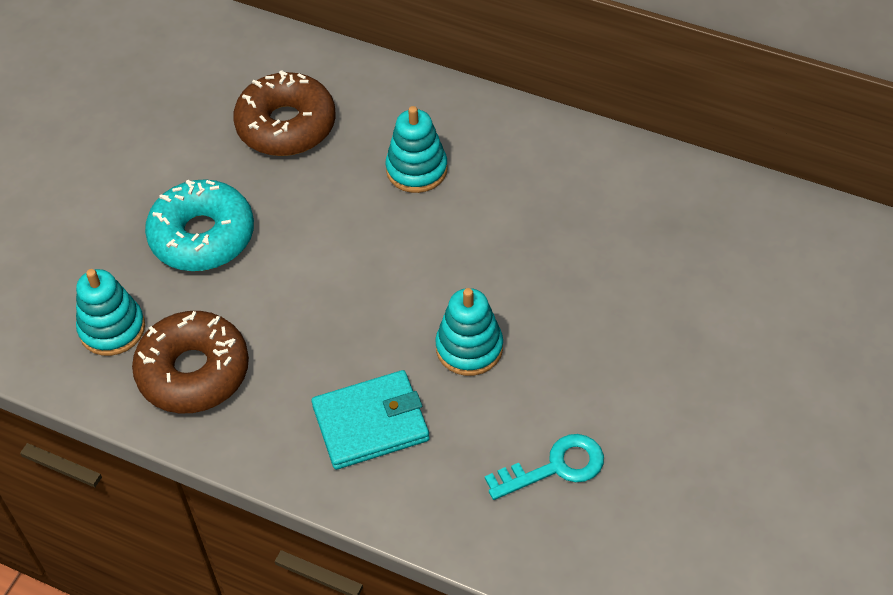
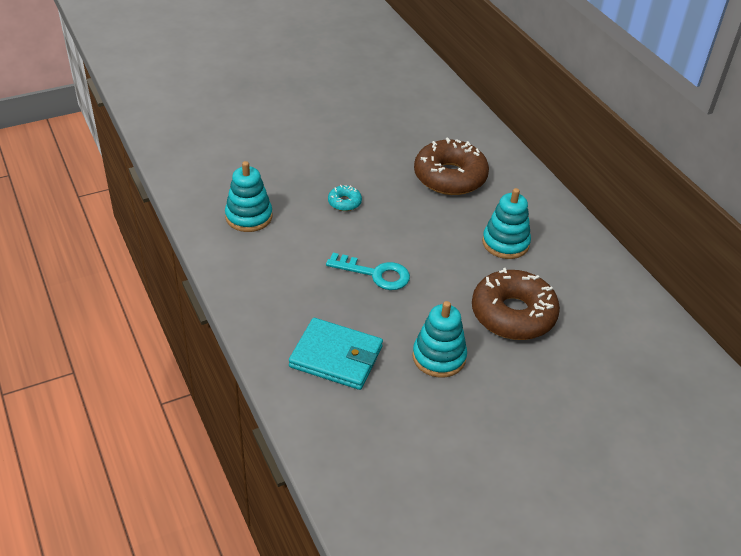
camera: 35 degrees right, 10 degrees down
brown donut [132,311,249,413] -> brown donut moved to [472,268,560,340]
turquoise donut [145,179,254,271] -> turquoise donut [328,185,362,211], size x0.44
turquoise key [485,434,604,500] -> turquoise key moved to [326,253,410,290]

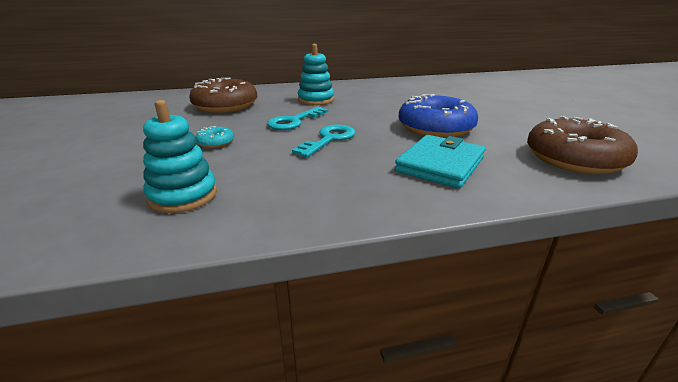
camera: 75 degrees left, 15 degrees down
turquoise stacking toy [412,301,467,378] -> blue donut [399,94,478,138]
brown donut [472,268,560,340] -> brown donut moved to [527,116,638,174]
none -> turquoise key [267,107,328,130]

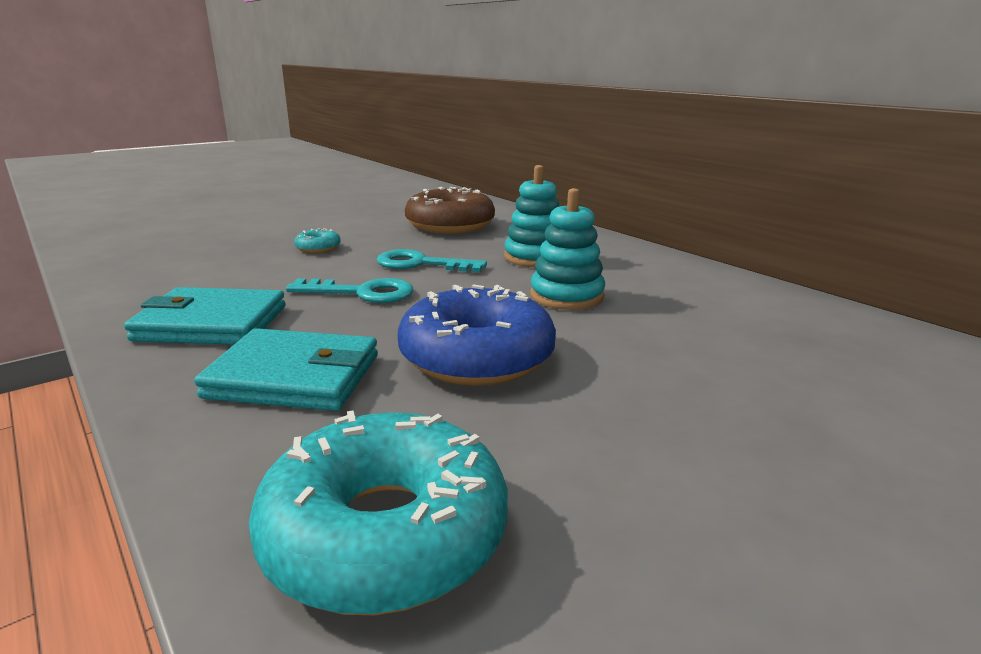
camera: 65 degrees right, 5 degrees down
turquoise stacking toy [143,100,217,213] -> turquoise stacking toy moved to [530,188,605,310]
brown donut [527,116,638,174] -> turquoise donut [249,410,508,615]
none -> turquoise wallet [124,287,286,345]

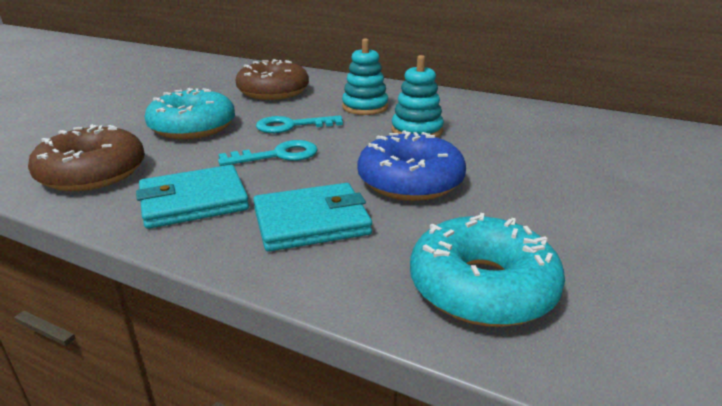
camera: 25 degrees left, 5 degrees up
turquoise donut [294,228,341,253] -> turquoise donut [144,88,235,139], size x2.27
none -> brown donut [28,124,145,191]

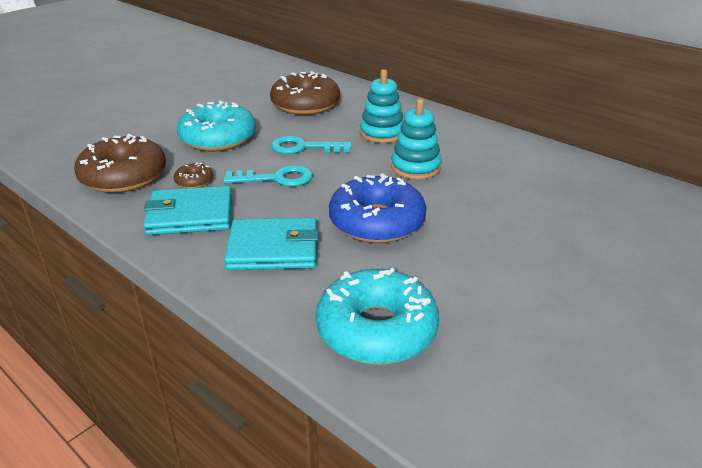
camera: 15 degrees right, 5 degrees up
none -> brown donut [174,163,213,188]

